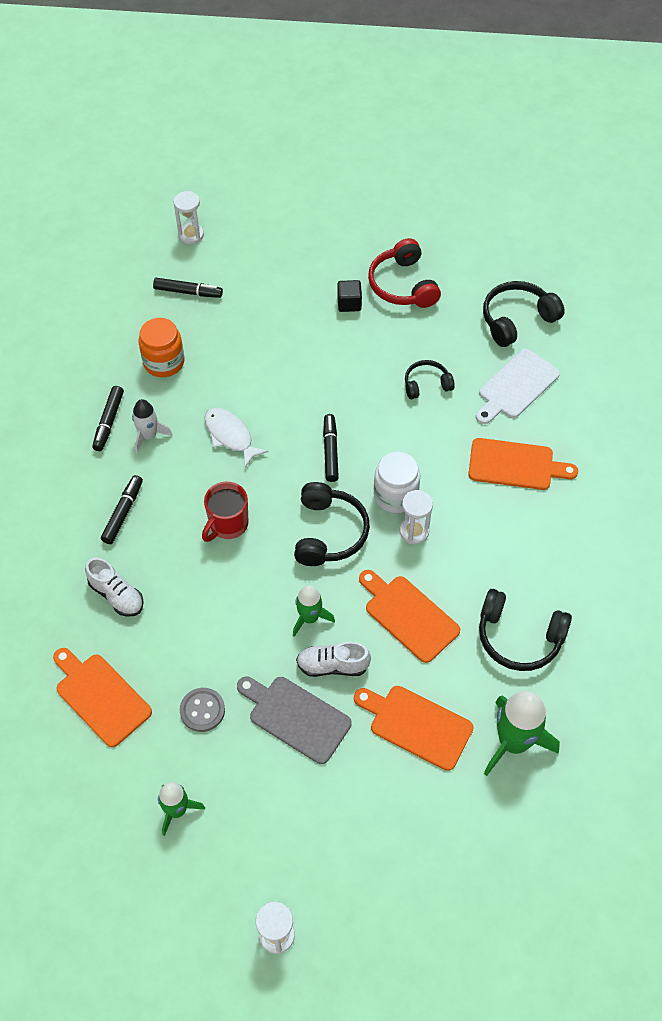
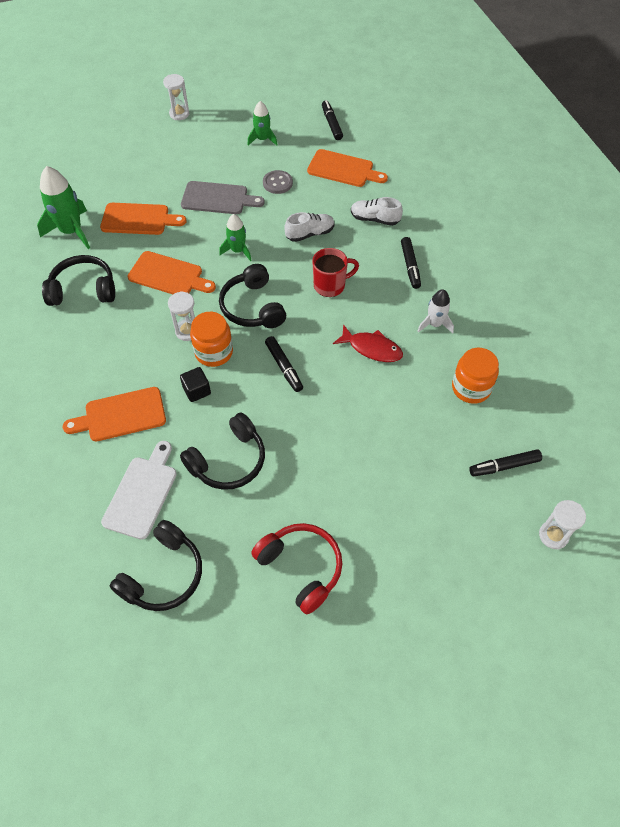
camera: 155 degrees right, 0 degrees up
black marker [92,386,124,451] -> black marker moved to [322,100,343,140]
red mug [202,482,248,542] -> red mug turned 60 degrees clockwise [312,248,359,297]
white fish [204,408,269,468] -> red fish [333,324,403,362]
white shoe [296,642,371,677] -> white shoe moved to [284,212,334,242]
black cube [337,280,362,312] -> black cube moved to [180,367,211,402]
white jar [374,452,420,513] -> orange jar [190,312,233,367]
black headphones [405,360,455,399] -> black headphones [180,412,265,490], size x1.63

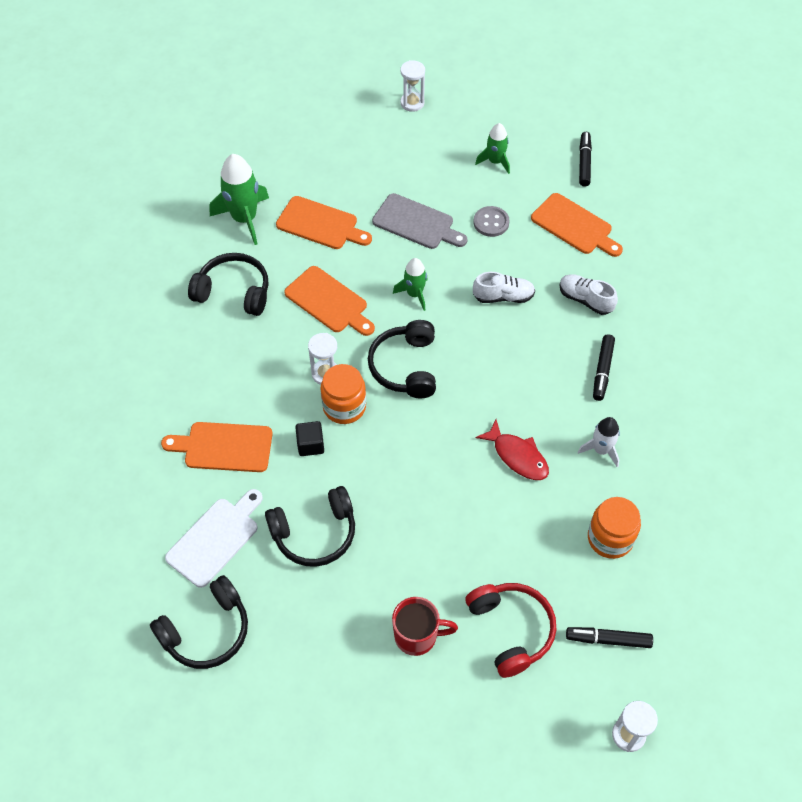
camera: 20 degrees right, 0 degrees up
red headphones [251,523,342,614] -> red headphones moved to [465,583,557,678]
black marker [265,336,303,392] -> none
red mug [312,248,359,297] -> red mug moved to [392,597,458,656]

